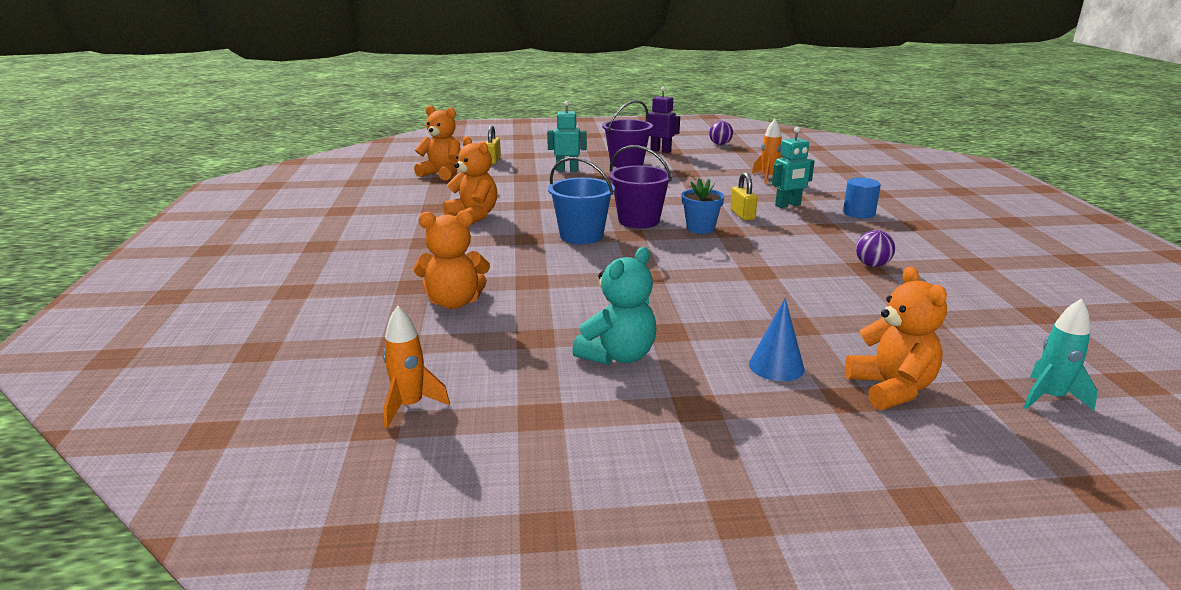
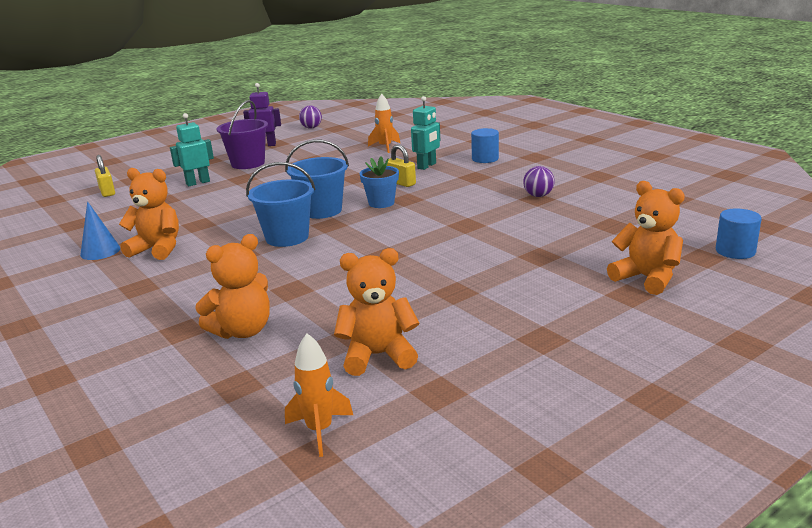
camera: 30 degrees left, 0 degrees up
orange teddy bear [414,105,460,180] -> orange teddy bear moved to [334,248,419,376]
turquoise teddy bear [572,247,657,365] -> none
purple bucket [609,145,672,228] -> blue bucket [285,139,349,219]
blue cone [749,298,805,381] -> blue cone moved to [80,201,120,260]
turquoise rocket [1023,299,1098,411] -> blue cylinder [716,209,761,259]

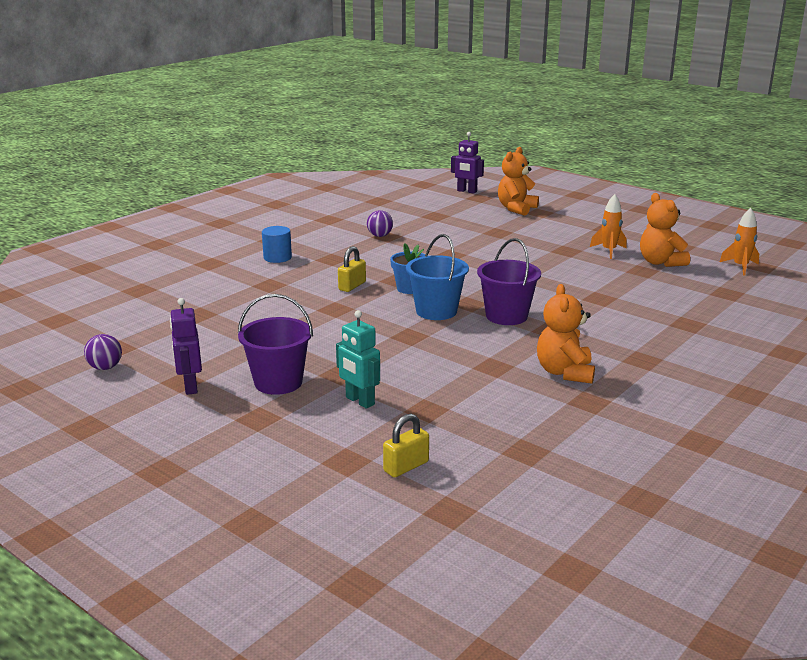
camera: 105 degrees left, 0 degrees up
blue cone [80,201,120,260] -> none
orange teddy bear [195,234,270,339] -> none
blue bucket [246,162,316,247] -> purple bucket [477,238,541,325]
orange rocket [368,94,400,153] -> orange rocket moved to [590,194,627,259]
turquoise robot [411,96,440,170] -> none
blue cylinder [716,209,761,259] -> purple robot [451,132,484,193]

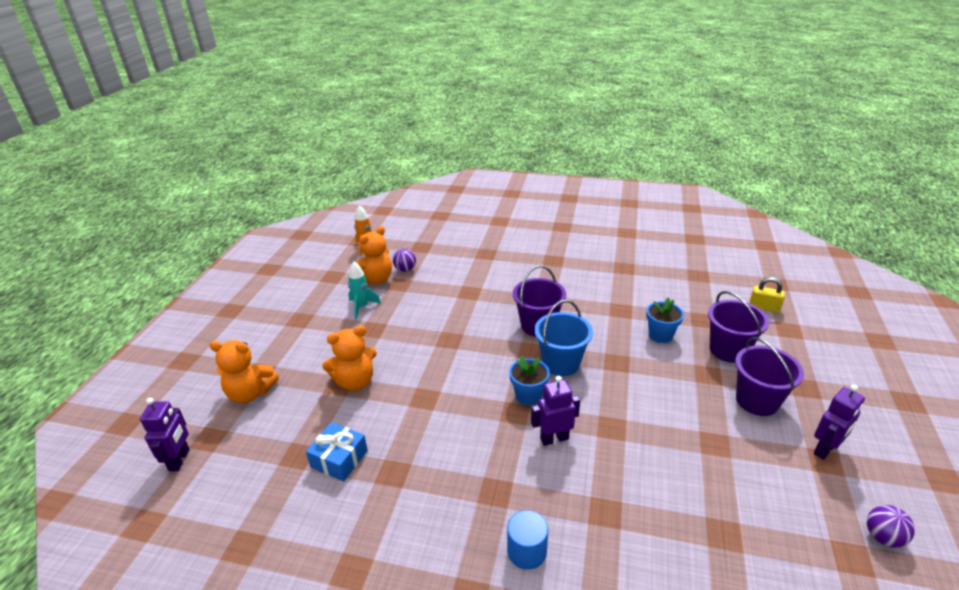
camera: 115 degrees left, 10 degrees up
turquoise robot [336,310,380,409] -> purple bucket [708,291,769,363]
yellow padlock [338,246,366,292] -> purple robot [531,376,580,446]
purple ball [367,210,393,237] -> purple ball moved to [393,249,416,272]
orange teddy bear [537,284,595,384] -> orange teddy bear moved to [322,325,377,391]
orange rocket [590,194,627,259] -> turquoise rocket [348,262,381,319]
none -> blue gift [306,422,368,481]
none -> blue flower pot [646,297,684,343]

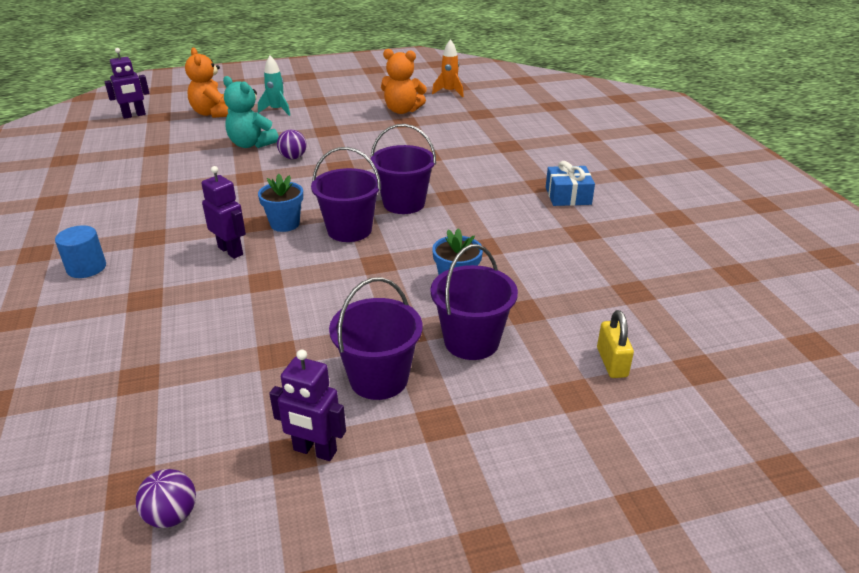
camera: 60 degrees right, 0 degrees up
blue gift [306,422,368,481] -> blue gift moved to [546,161,595,206]
orange teddy bear [322,325,377,391] -> turquoise teddy bear [223,76,279,148]
turquoise rocket [348,262,381,319] -> turquoise rocket moved to [258,56,290,116]
purple ball [393,249,416,272] -> purple ball moved to [277,130,307,159]
blue bucket [534,300,593,376] -> purple bucket [311,147,381,242]

